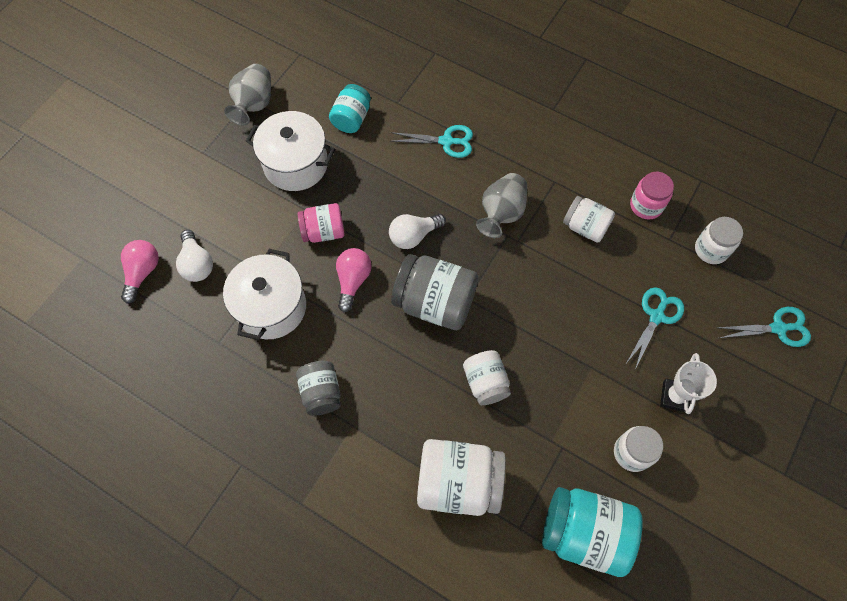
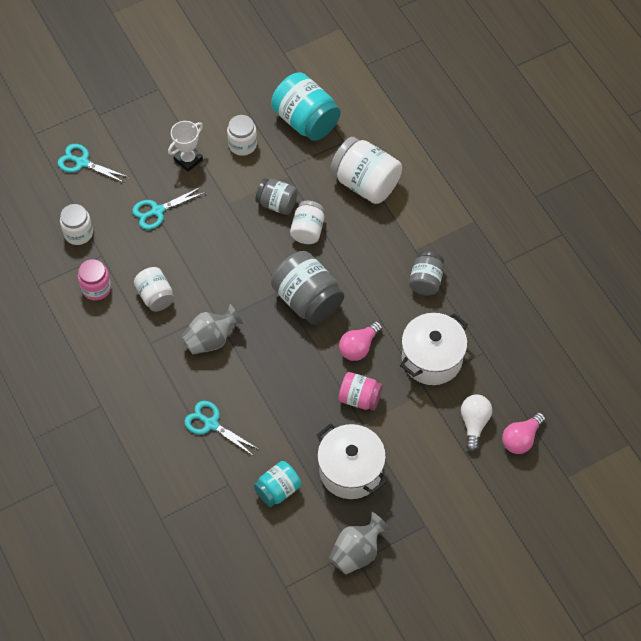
camera: 150 degrees left, 5 degrees down
white light bulb [389,214,446,249] -> none
none -> grey jar [255,178,298,215]

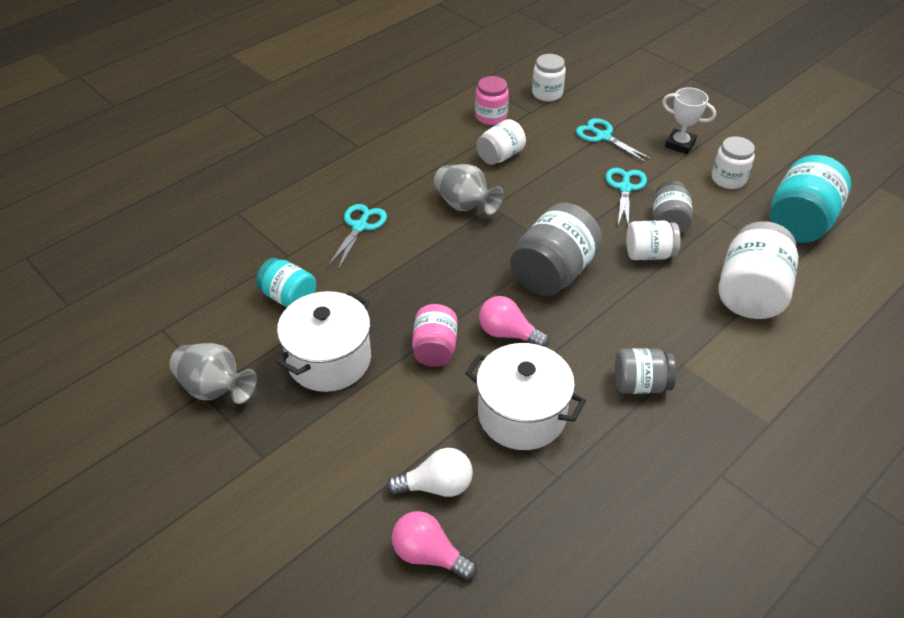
camera: 75 degrees right, 15 degrees down
turquoise scissors [57,144,128,183] -> turquoise scissors moved to [605,168,647,226]

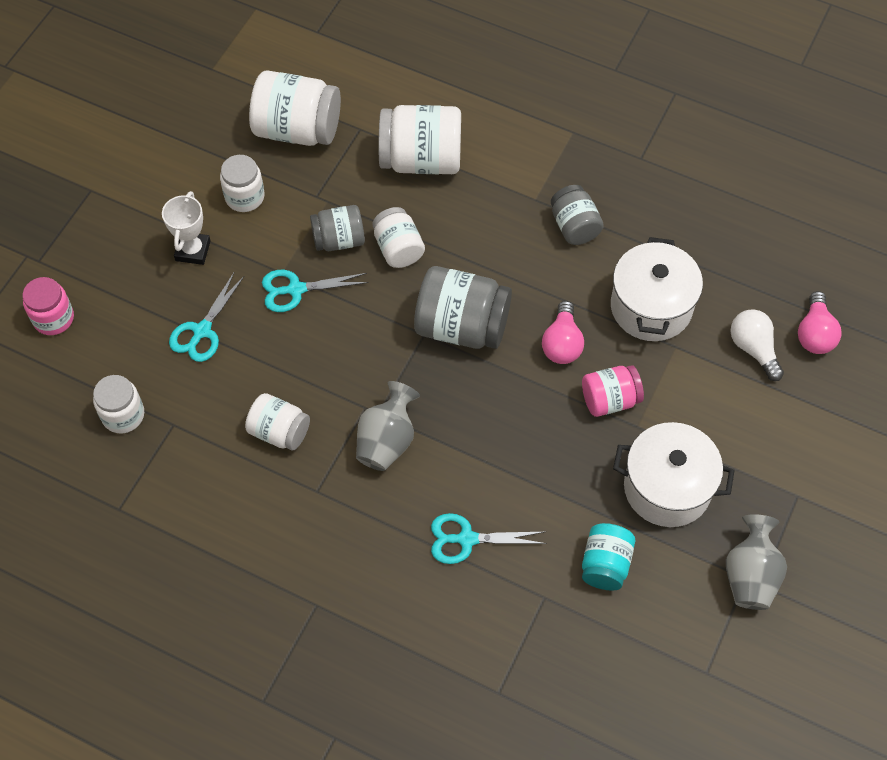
camera: 110 degrees left, 15 degrees up
pink jar [475,76,509,125] -> pink jar moved to [23,277,74,335]
turquoise jar [770,155,851,243] -> white jar [249,70,341,146]

